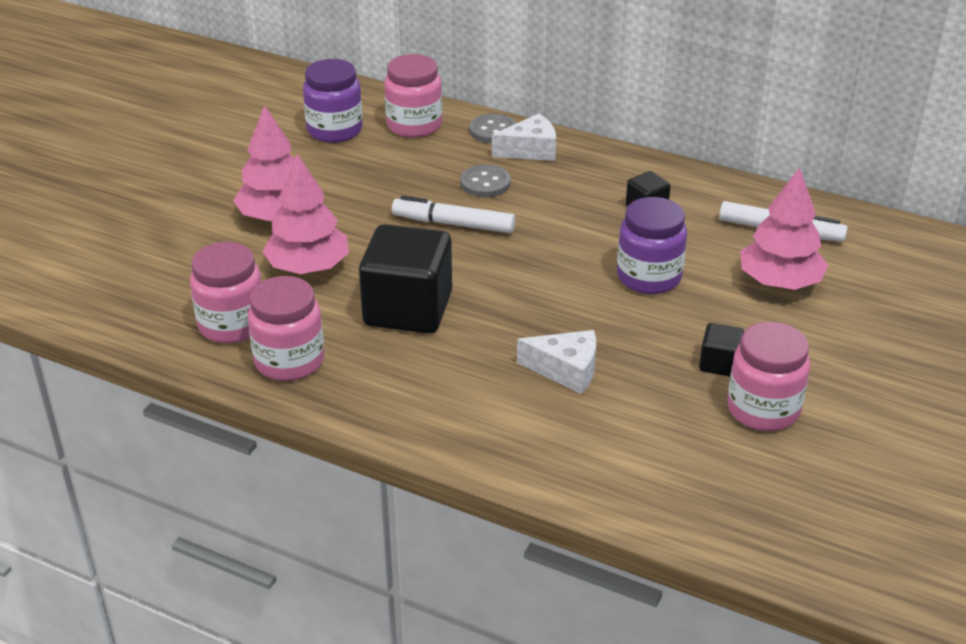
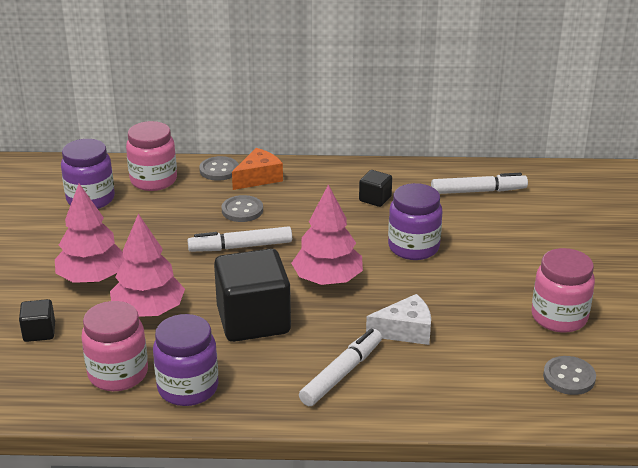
camera: 25 degrees left, 5 degrees down
pink jar [248,276,324,381] -> purple jar [153,314,218,406]
white cheese [492,114,556,161] -> orange cheese [232,148,283,190]
black cube [699,323,744,377] -> black cube moved to [19,299,55,342]
pink tree [740,168,828,290] -> pink tree moved to [291,185,363,285]
none -> white marker [299,328,382,406]
none -> grey button [543,356,596,395]

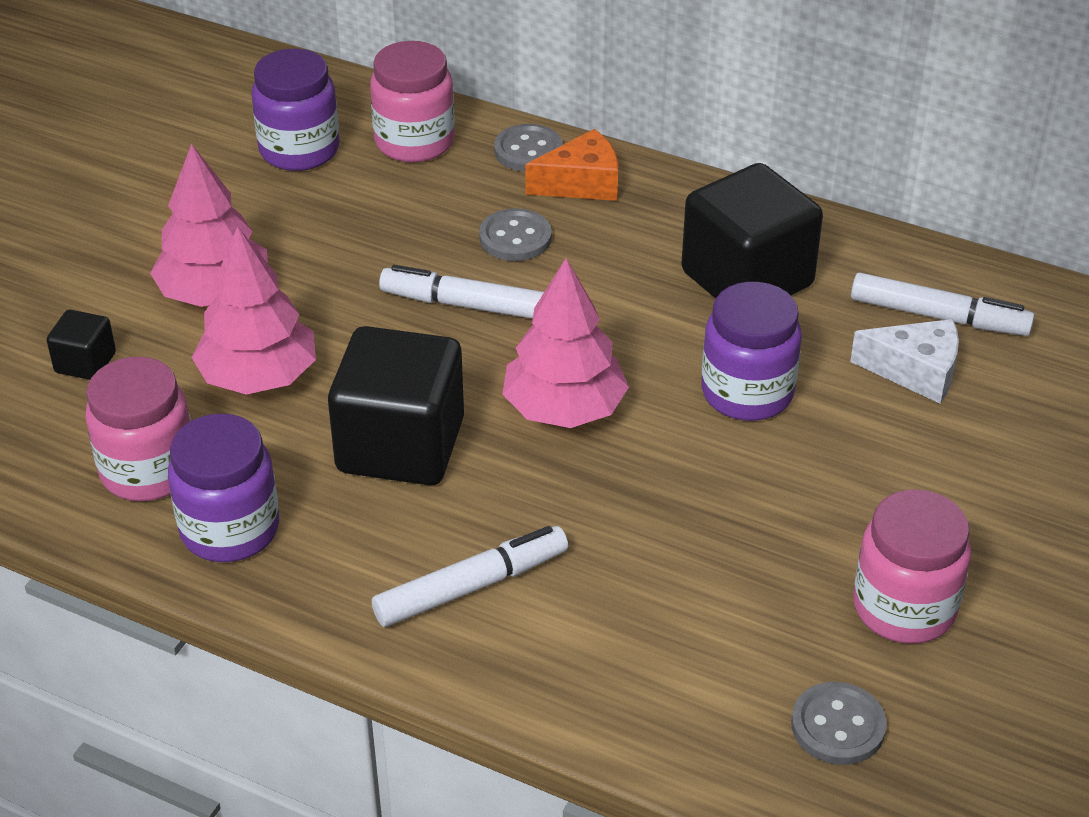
camera: 25 degrees right, 10 degrees up
black cube [359,170,392,207] -> black cube [681,163,823,299], size x2.17
white cheese [366,294,431,345] -> white cheese moved to [850,319,959,404]

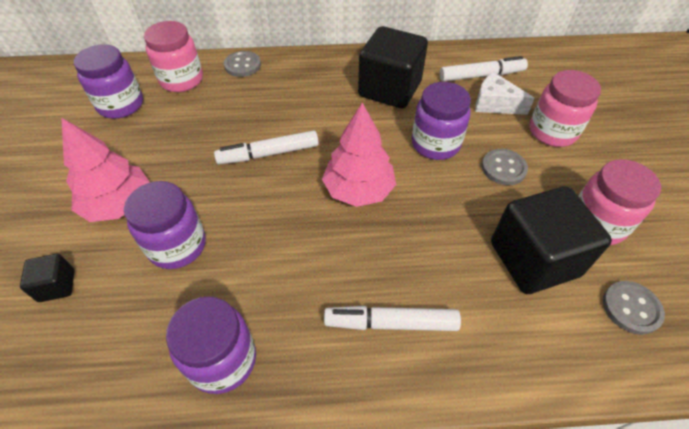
camera: 30 degrees left, 10 degrees up
pink jar [85,357,191,501] -> pink jar moved to [529,70,601,147]
pink tree [192,226,316,395] -> purple jar [124,181,206,269]
black cube [328,326,464,485] -> black cube moved to [491,186,612,294]
white marker [372,526,568,627] -> white marker turned 120 degrees counterclockwise [324,306,461,331]
grey button [479,208,552,261] -> grey button moved to [482,149,528,185]
orange cheese [525,129,618,201] -> none
white cheese [850,319,959,404] -> white cheese turned 135 degrees counterclockwise [475,72,535,115]

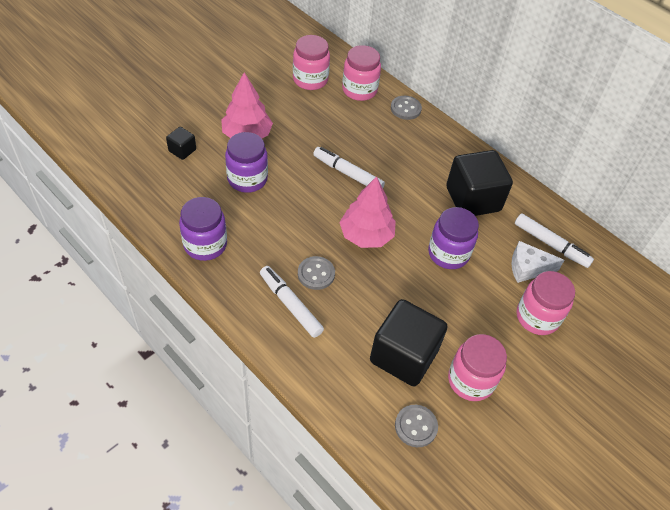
camera: 45 degrees right, 0 degrees up
purple jar [74,44,143,119] -> pink jar [293,35,330,90]
white cheese [475,72,535,115] -> white cheese turned 75 degrees counterclockwise [511,241,564,283]
grey button [482,149,528,185] -> grey button moved to [298,256,335,290]

